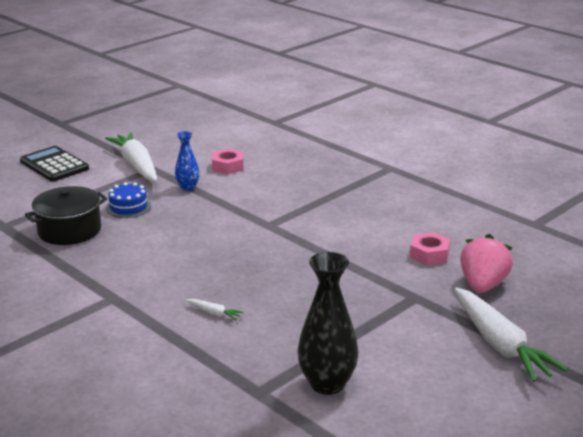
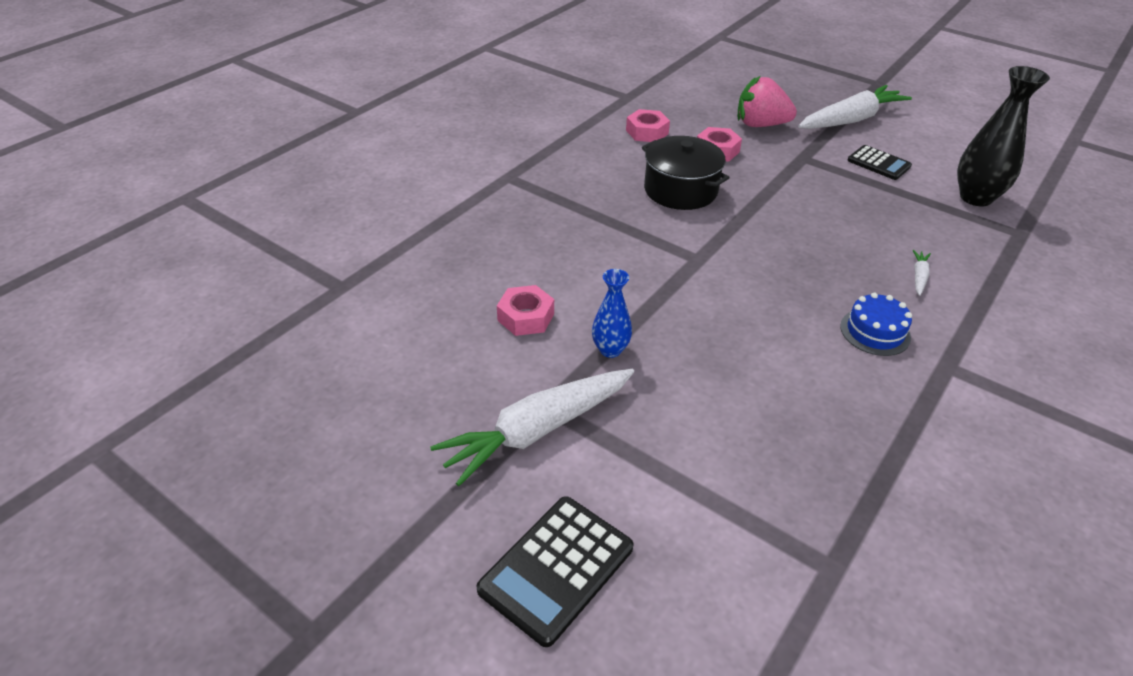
camera: 100 degrees left, 15 degrees up
black pot [25,186,107,245] -> black pot moved to [642,136,729,210]
blue cake [106,182,151,218] -> blue cake moved to [840,293,912,356]
none -> pink nut [626,109,670,142]
none -> black calculator [848,145,912,180]

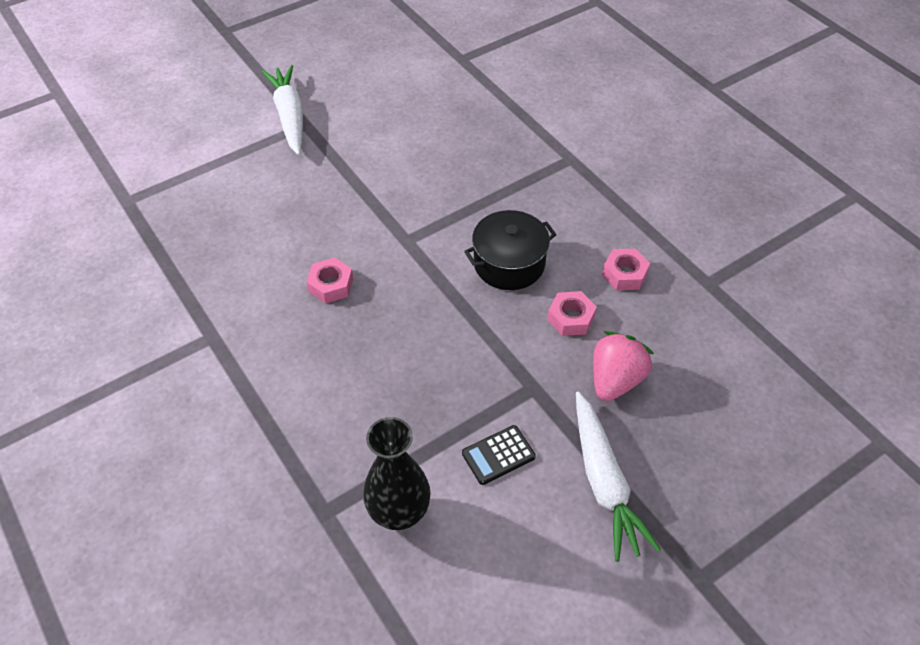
camera: 110 degrees right, 10 degrees up
black calculator [476,496,633,647] -> none
pink nut [497,285,554,336] -> pink nut moved to [307,257,353,303]
blue vase [592,269,632,358] -> none
blue cake [840,293,912,356] -> none
white carrot [913,250,931,296] -> none

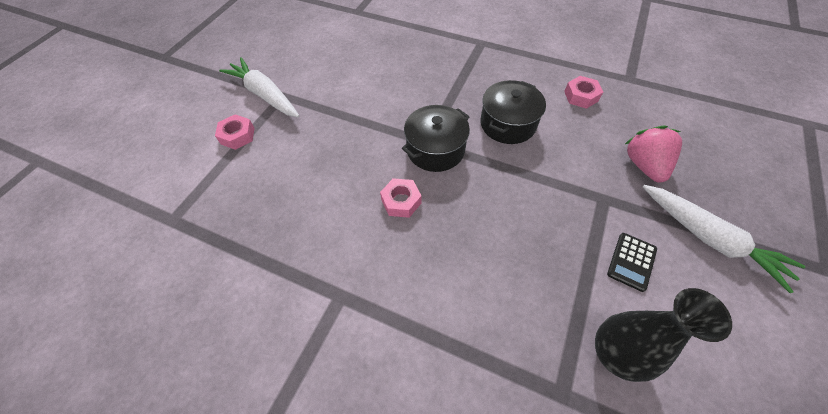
camera: 30 degrees left, 5 degrees up
pink nut [547,291,597,336] -> pink nut moved to [215,114,254,150]
none -> black pot [402,105,470,172]

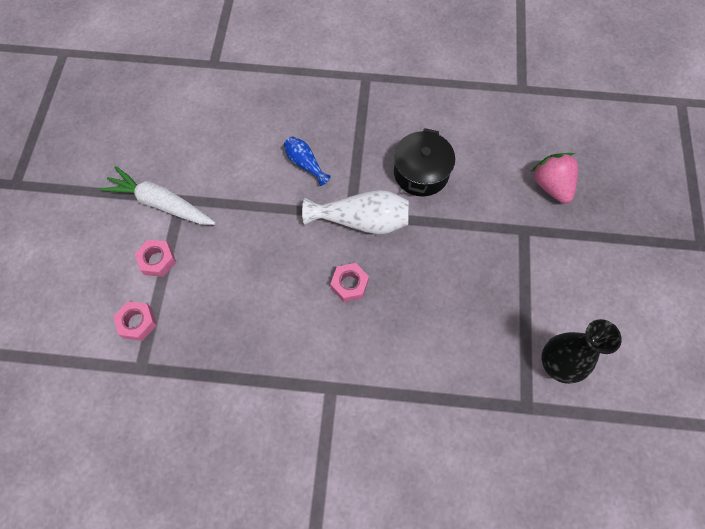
camera: 20 degrees left, 10 degrees up
black pot [402,105,470,172] -> white vase [302,190,409,234]
pink nut [564,76,603,109] -> pink nut moved to [113,301,157,341]
black calculator [607,233,657,292] -> none
white carrot [643,185,805,293] -> none
none -> blue vase [284,136,331,186]

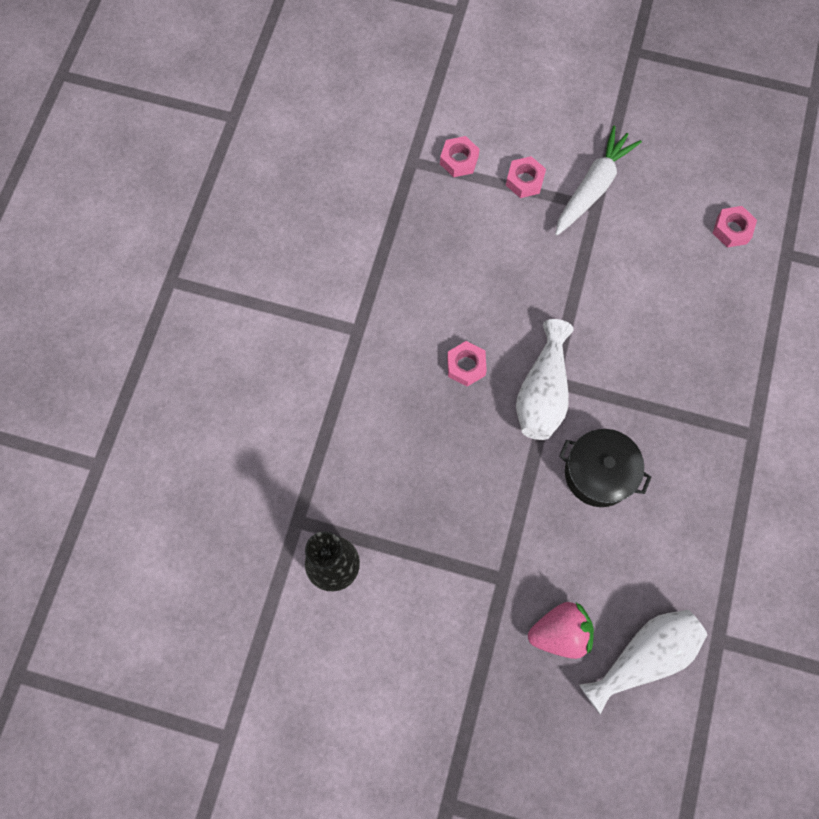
camera: 100 degrees right, 5 degrees up
blue vase [284,136,331,186] -> none
none -> white vase [579,610,707,715]
none -> pink nut [713,206,757,248]

